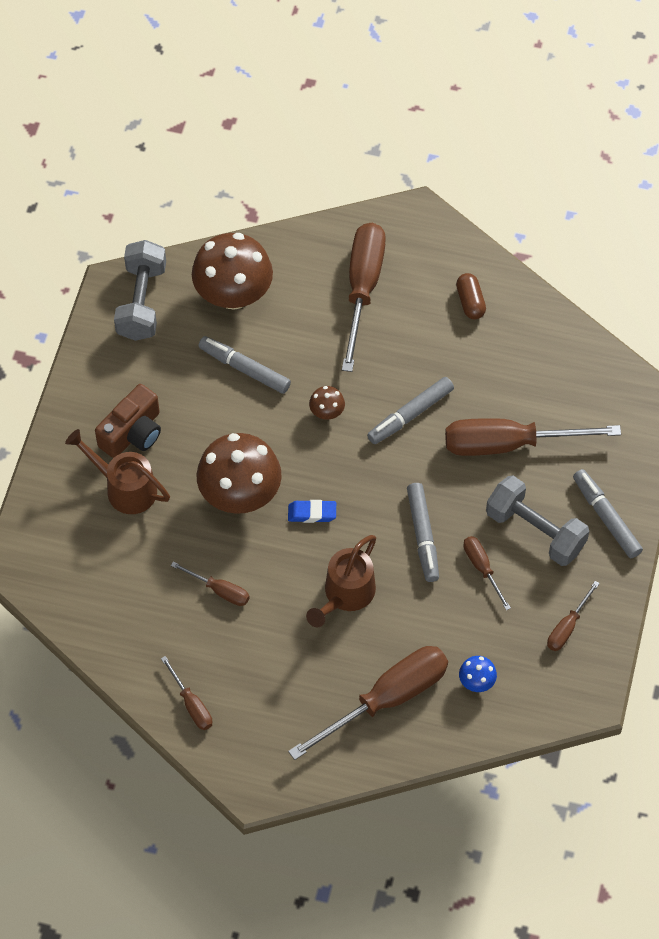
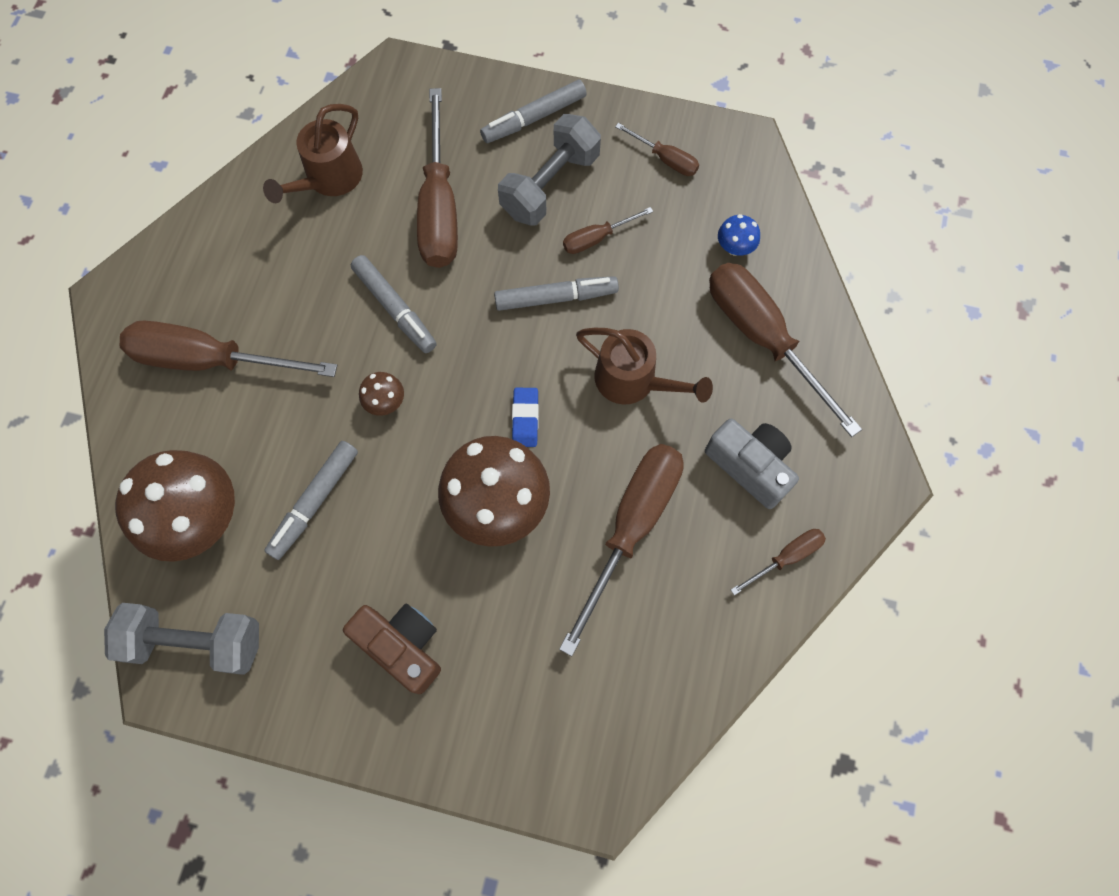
camera: 90 degrees left, 10 degrees up
brown watering can [65,429,170,514] -> brown watering can moved to [263,104,363,203]
brown screwdriver [171,561,250,606] -> brown screwdriver [559,444,684,656], size x2.08
brown capsule [456,273,486,320] -> none
none -> grey camera [705,419,799,509]

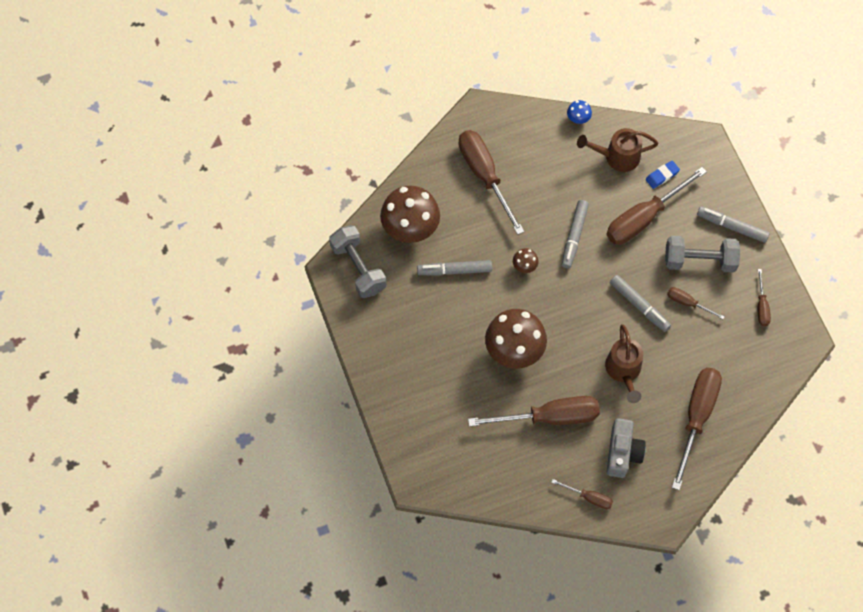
camera: 55 degrees right, 5 degrees down
brown camera [343,604,441,694] -> none
blue eraser [512,388,539,447] -> blue eraser moved to [646,160,680,189]
blue mushroom [718,214,760,255] -> blue mushroom moved to [567,100,592,124]

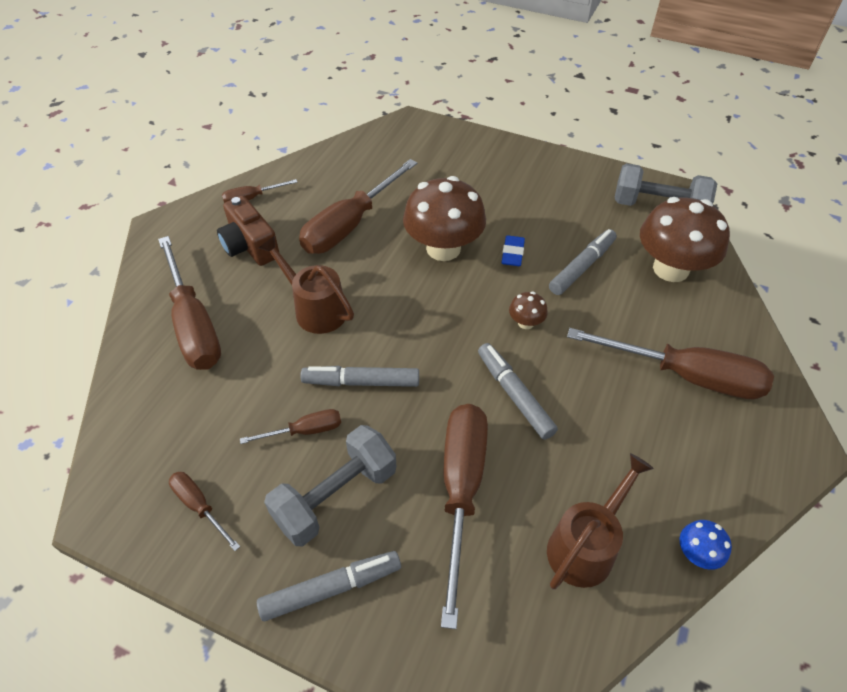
camera: 135 degrees right, 15 degrees down
grey camera [606,418,646,478] -> brown camera [217,196,279,266]
blue eraser [646,160,680,189] -> blue eraser moved to [502,235,525,266]

